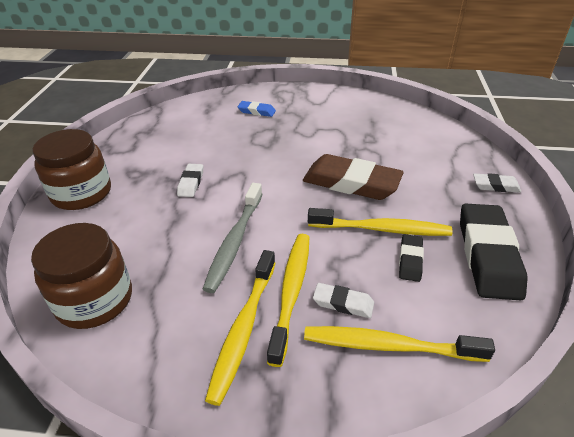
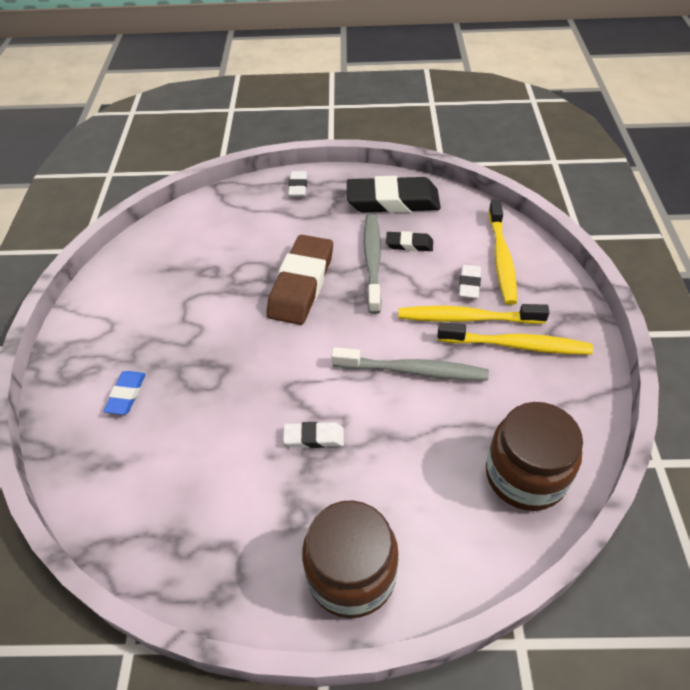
camera: 95 degrees left, 10 degrees up
yellow toothbrush [308,208,453,236] -> grey toothbrush [364,214,382,314]

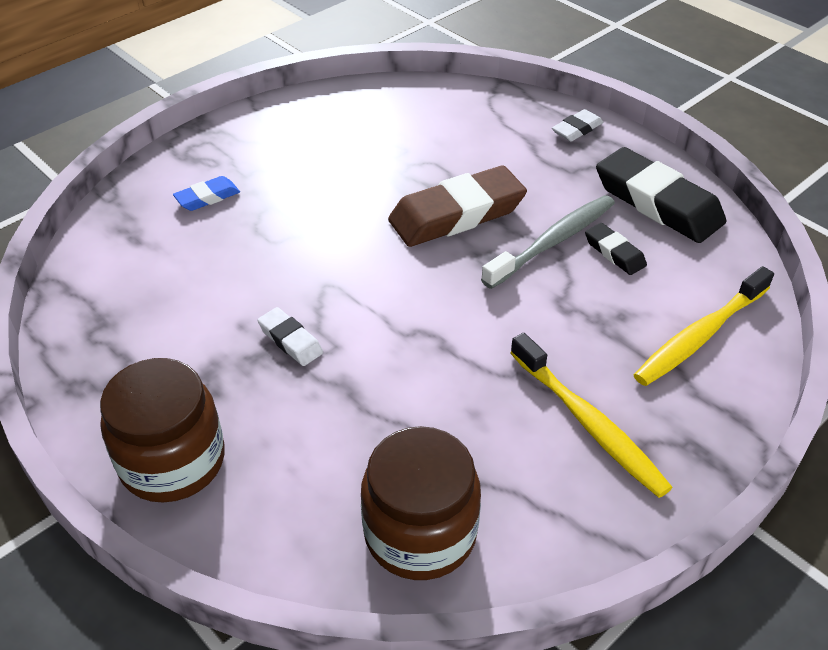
camera: 45 degrees right, 5 degrees down
grey toothbrush [331,347,489,381] -> none
yellow toothbrush [398,304,550,324] -> none
white eraser [459,265,481,299] -> none

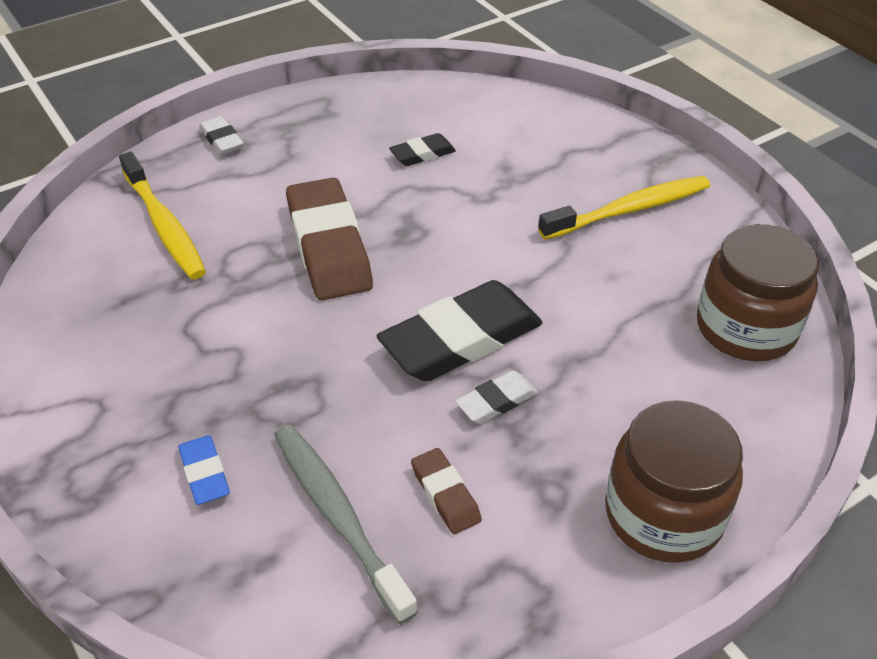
camera: 80 degrees left, 0 degrees up
grey toothbrush [481,195,615,289] -> grey toothbrush moved to [274,425,418,624]
black eraser [596,147,726,243] -> black eraser moved to [377,280,542,381]
yellow toothbrush [634,266,774,386] -> yellow toothbrush moved to [119,152,206,279]
none -> brown eraser [411,448,482,534]

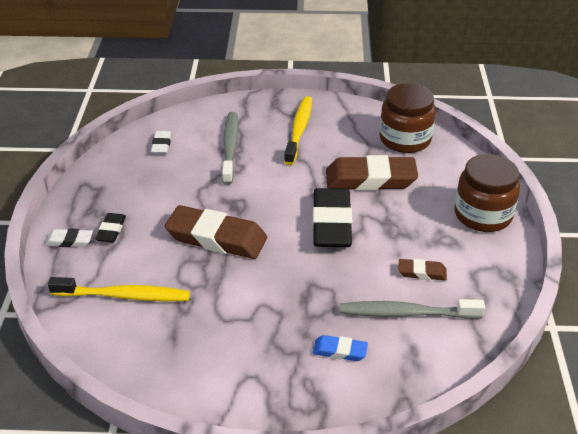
camera: 55 degrees left, 5 degrees down
black eraser [389,133,456,166] -> black eraser moved to [95,213,126,242]
white eraser [455,371,538,424] -> white eraser moved to [151,131,172,154]
none -> grey toothbrush [222,112,239,185]
none -> brown eraser [326,155,418,190]

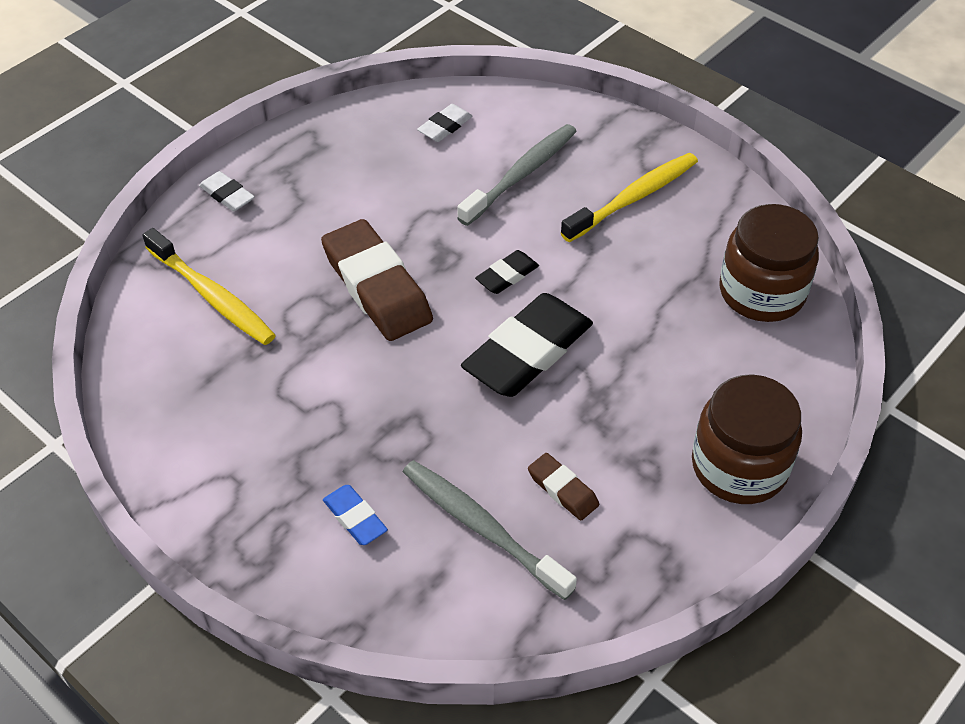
camera: 40 degrees right, 10 degrees up
black eraser [95,213,126,242] -> black eraser moved to [475,250,539,294]
brown eraser [326,155,418,190] -> none

